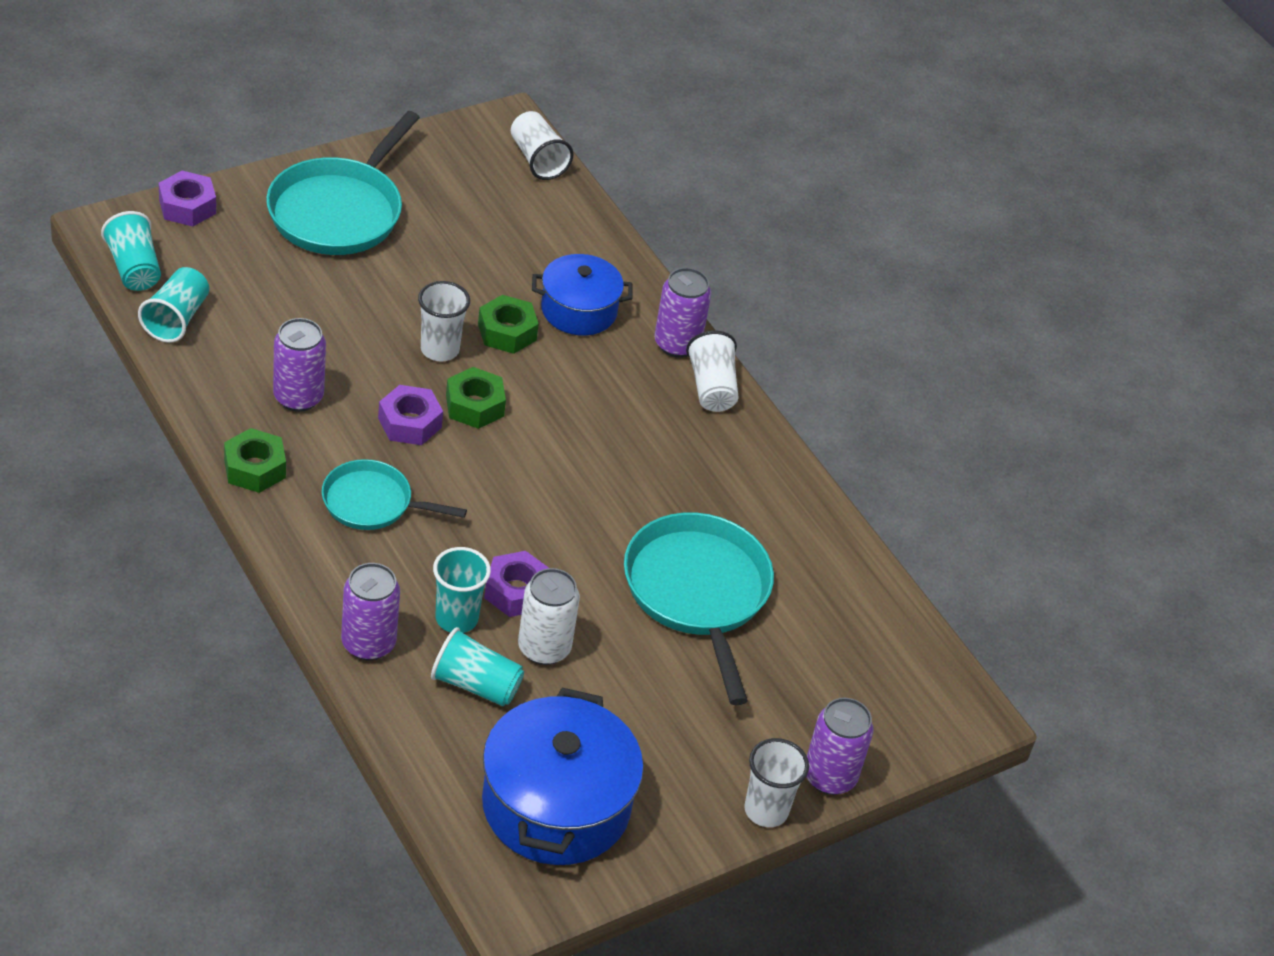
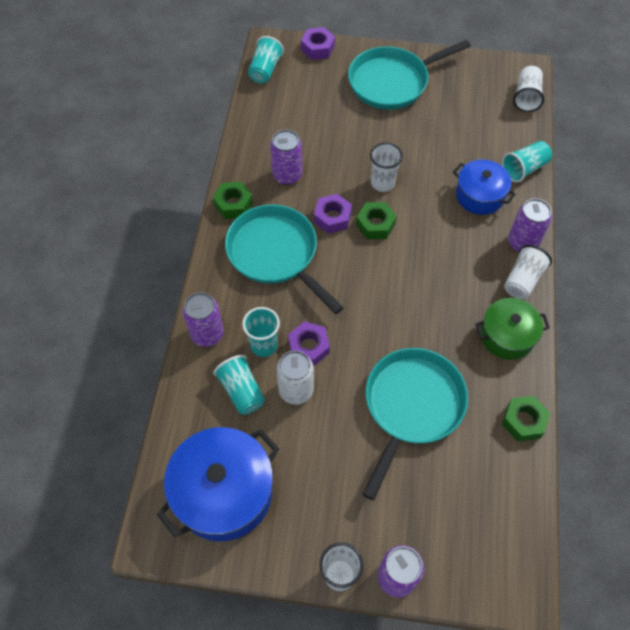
camera: 45 degrees right, 15 degrees up
turquoise cup [138,267,209,343] -> turquoise cup moved to [502,141,552,183]
turquoise pan [322,459,467,530] -> turquoise pan [225,204,344,314], size x1.68
green nut [478,295,539,354] -> green nut moved to [502,396,550,442]
none -> green pot [475,298,550,360]

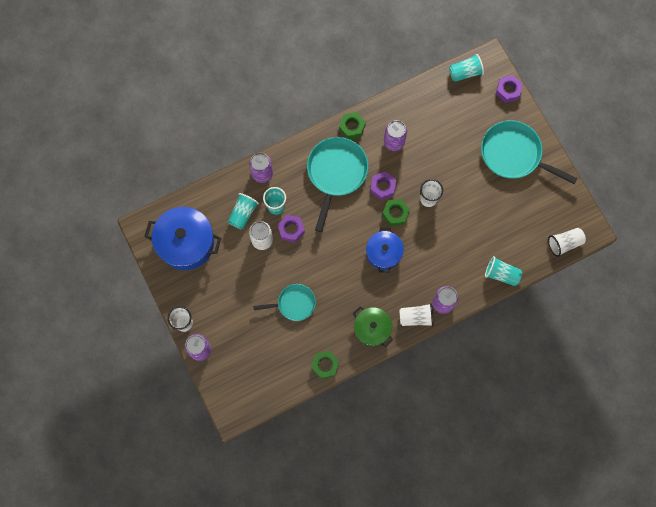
camera: 55 degrees right, 15 degrees up
turquoise pan [362,348,468,500] -> turquoise pan [253,284,316,321], size x0.60
blue pot [453,160,516,215] -> blue pot moved to [366,227,404,273]

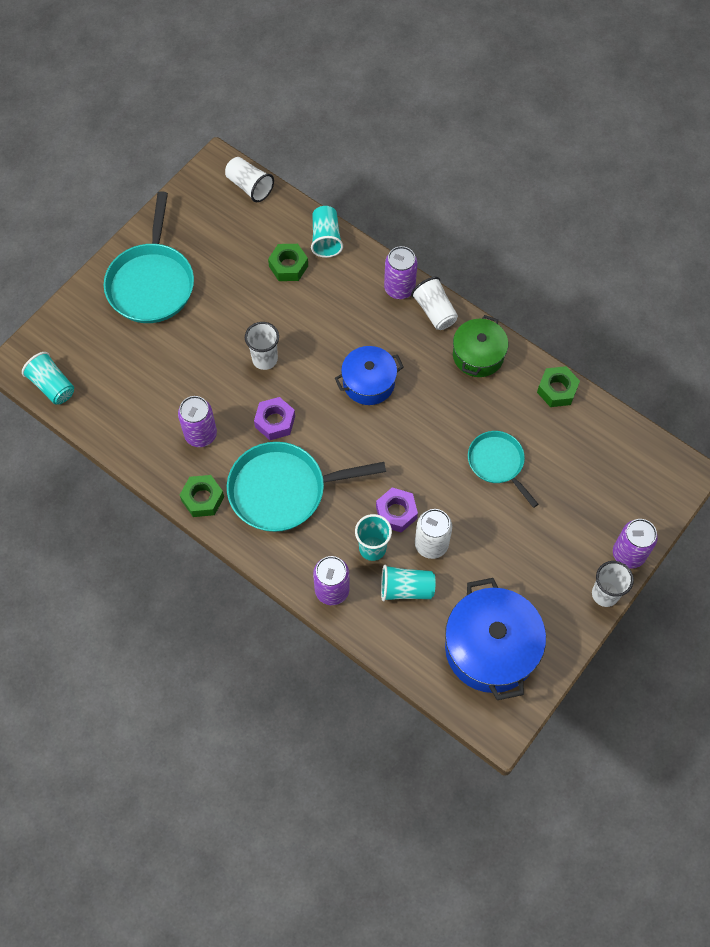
camera: 115 degrees left, 10 degrees down
green nut [382,199,410,226] -> green nut moved to [268,244,308,281]
purple nut [496,75,523,103] -> none

